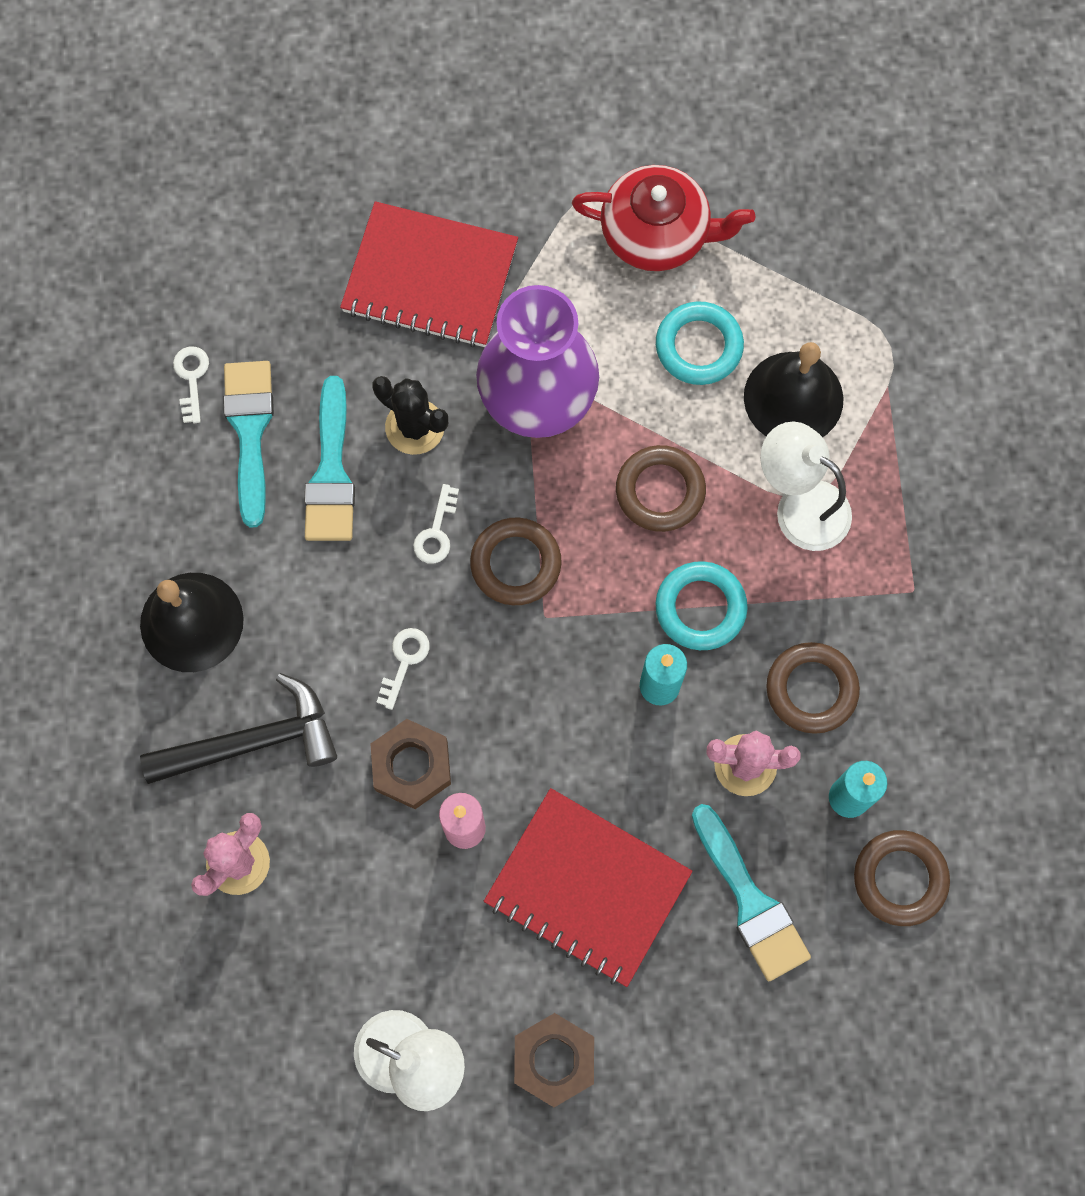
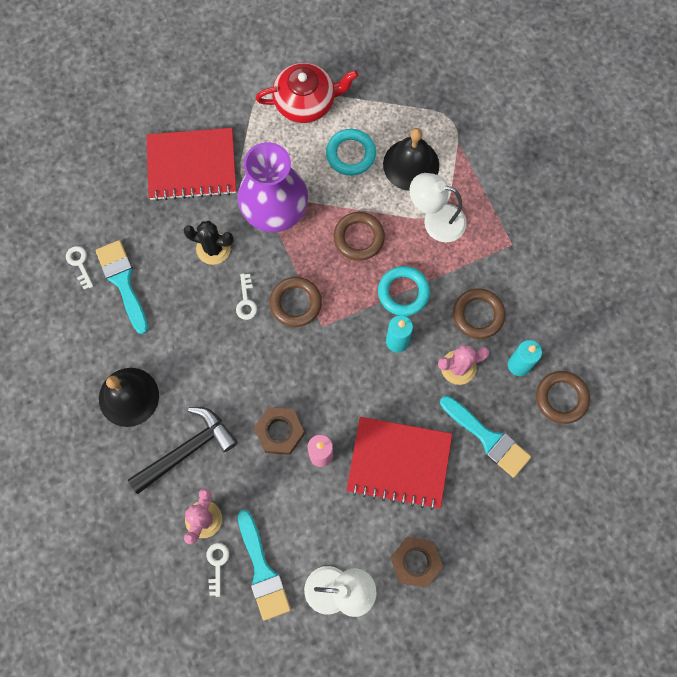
camera: 20 degrees left, 0 degrees up
turquoise brush [304,376,355,541] -> turquoise brush moved to [238,510,291,621]
white key [377,628,430,710] -> white key moved to [207,543,229,597]

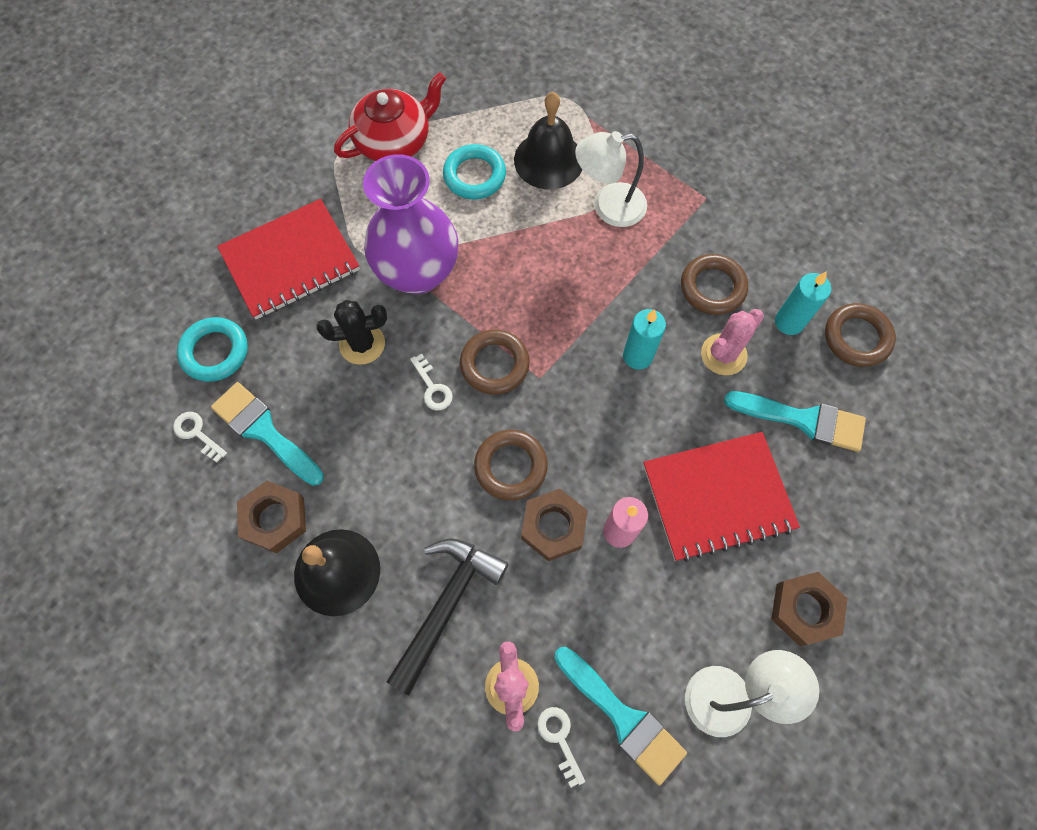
camera: 25 degrees left, 5 degrees down
brown ring [333,212,385,261] -> brown ring moved to [474,430,548,500]
turquoise ring [378,266,430,316] -> turquoise ring moved to [177,317,248,382]
none -> brown nut [237,481,306,553]

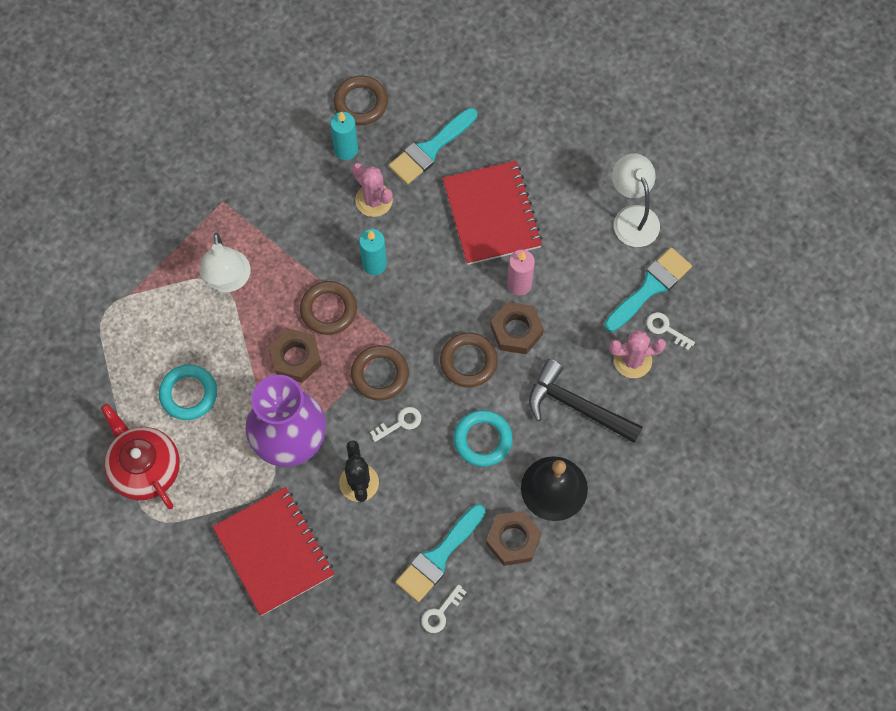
camera: 90 degrees left, 0 degrees up
turquoise ring [177,317,248,382] -> turquoise ring moved to [454,410,513,467]
black bell [514,92,582,189] -> none
white key [537,707,585,787] -> white key turned 60 degrees clockwise [646,312,695,350]
brown ring [681,254,748,315] -> brown ring moved to [300,281,357,335]
turquoise brush [724,391,866,452] -> turquoise brush turned 150 degrees counterclockwise [389,108,477,185]
brown nut [771,572,848,646] -> brown nut moved to [269,328,322,383]

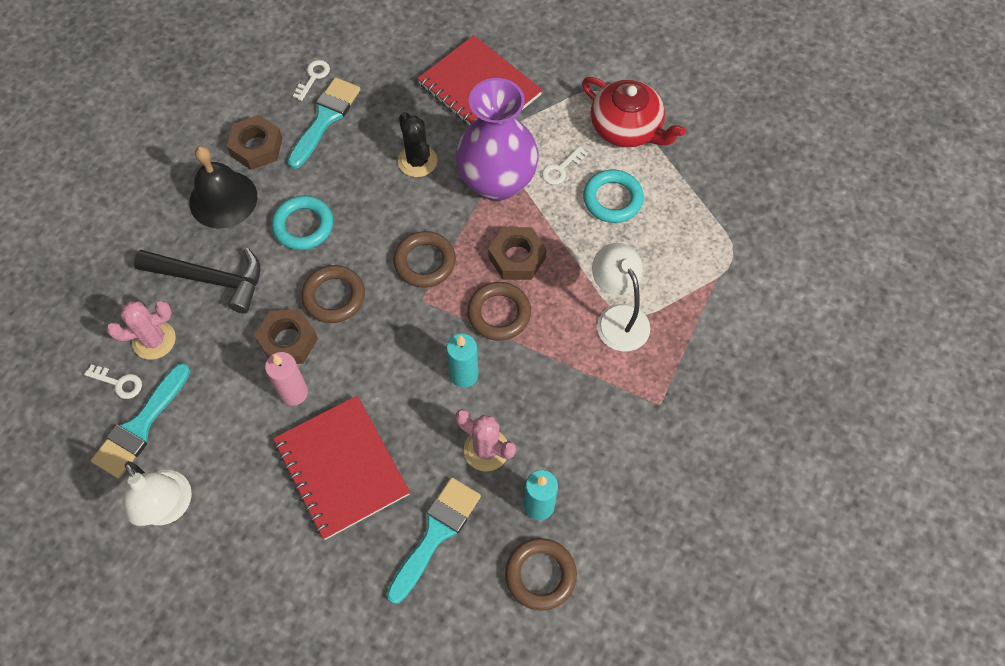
camera: 165 degrees right, 5 degrees down
white key [370,407,421,442] -> white key moved to [542,146,588,185]

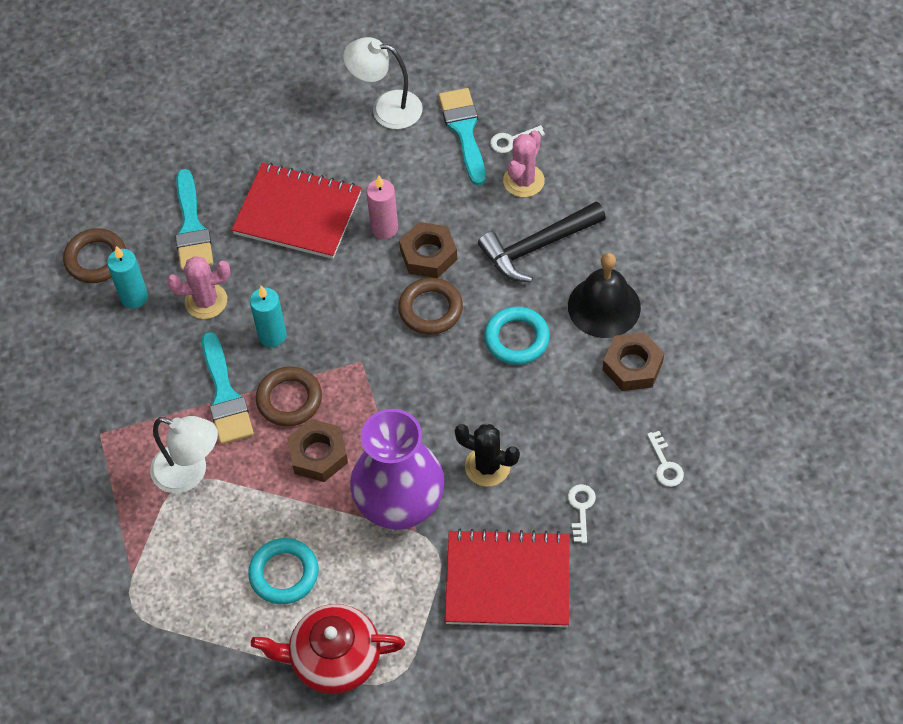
camera: 140 degrees right, 5 degrees down
turquoise brush [288,77,360,169] -> turquoise brush moved to [202,332,254,444]
brown ring [393,231,456,288] -> none
white key [542,146,588,185] -> white key moved to [568,484,596,543]

